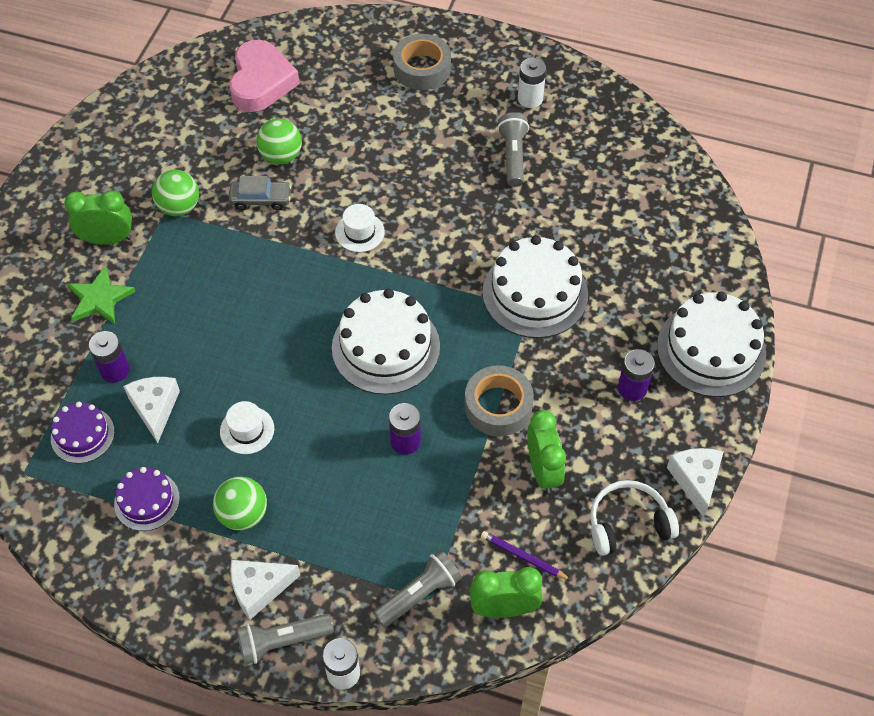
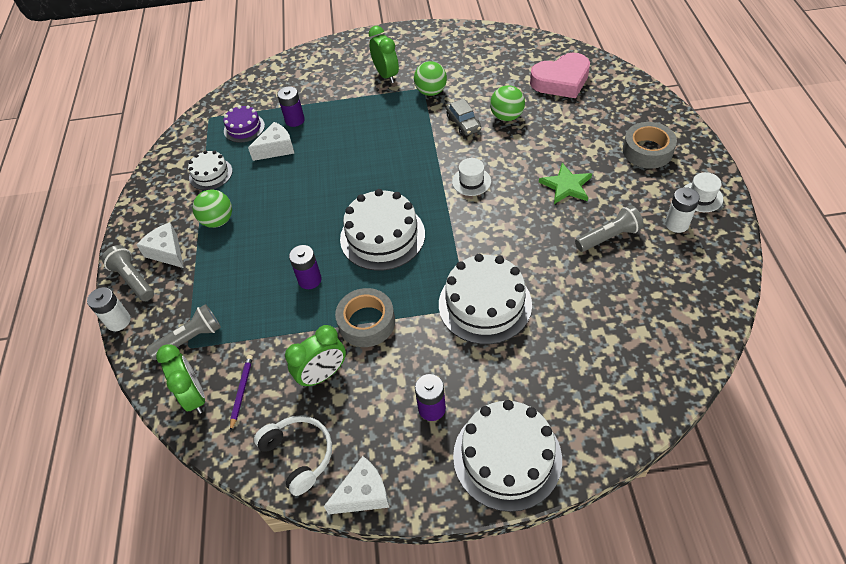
camera: 70 degrees right, 5 degrees down
green star [67,265,136,324] -> green star moved to [539,163,592,204]
purple cake [114,467,180,531] -> white cake [188,150,233,190]
white hat [220,401,274,454] -> white hat moved to [684,172,723,212]
grey flashlight [373,550,462,628] -> grey flashlight turned 60 degrees counterclockwise [146,304,221,360]

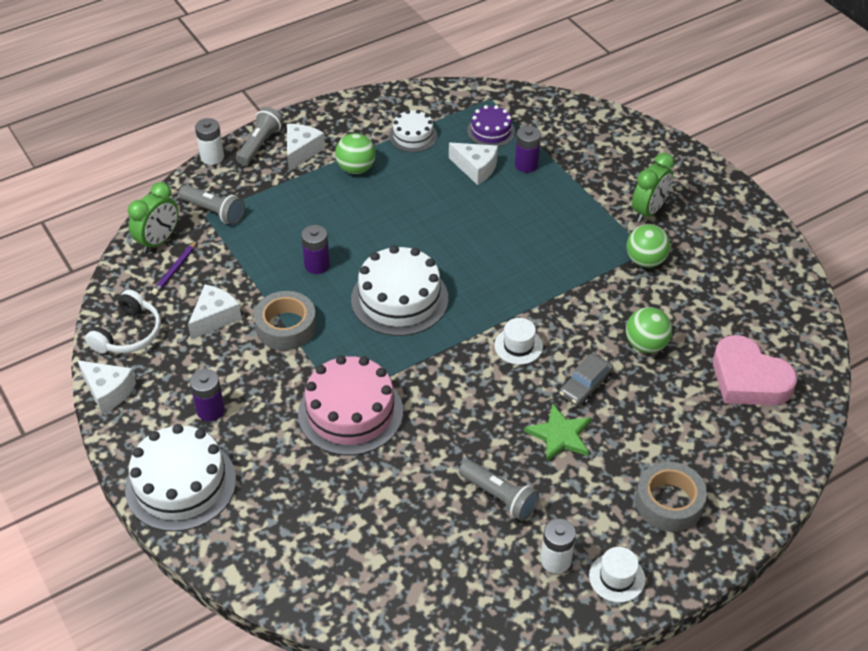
camera: 60 degrees right, 5 degrees down
purple pencil [230,355,253,432] -> purple pencil turned 135 degrees clockwise [152,241,197,295]
green clock [285,325,346,388] -> white cheese [188,284,242,340]
white cake [439,254,532,344] -> pink cake [298,355,403,455]
grey car [446,99,481,136] -> grey car moved to [559,354,613,406]

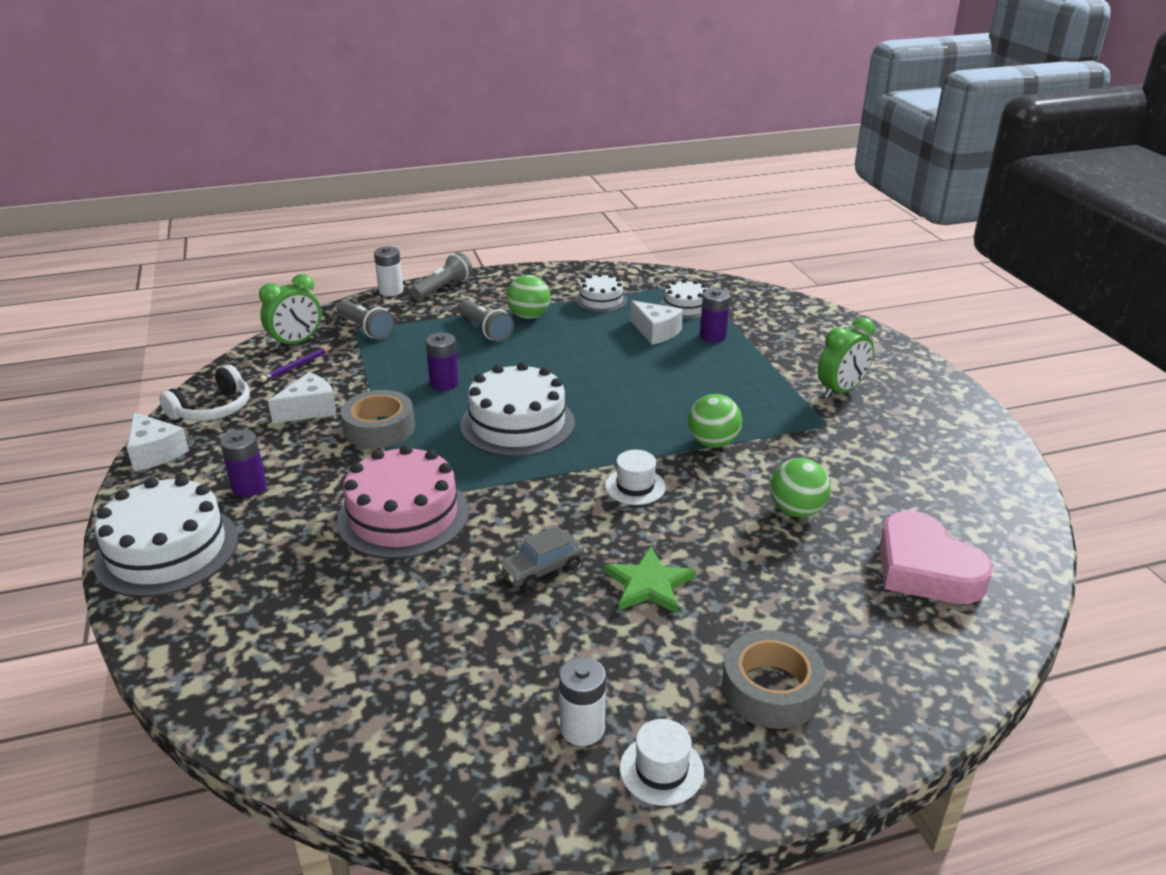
camera: 15 degrees right, 15 degrees down
white cheese [287,124,325,171] -> none
grey flashlight [459,460,539,521] -> grey flashlight moved to [458,300,514,342]
purple cake [467,105,515,147] -> white cake [660,279,708,319]
grey car [559,354,613,406] -> grey car moved to [498,526,584,590]
green ball [626,224,670,268] -> green ball moved to [688,394,742,448]

